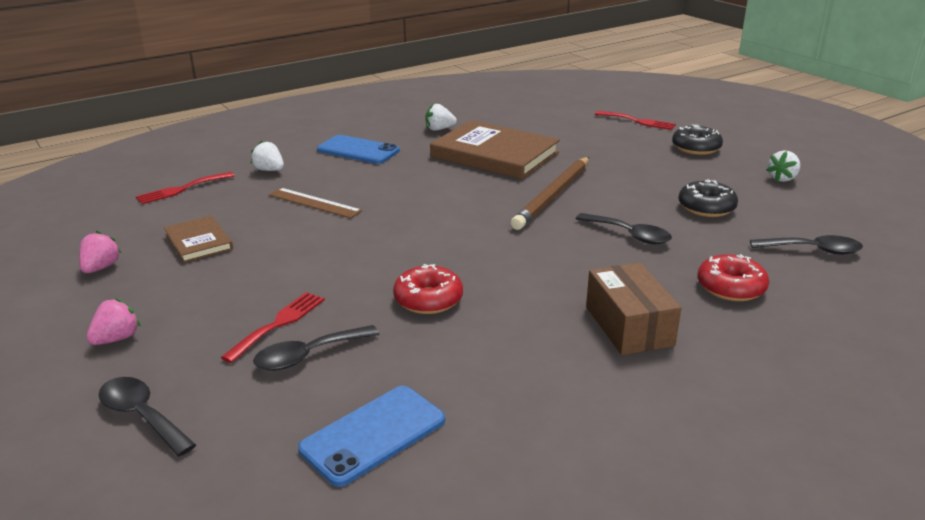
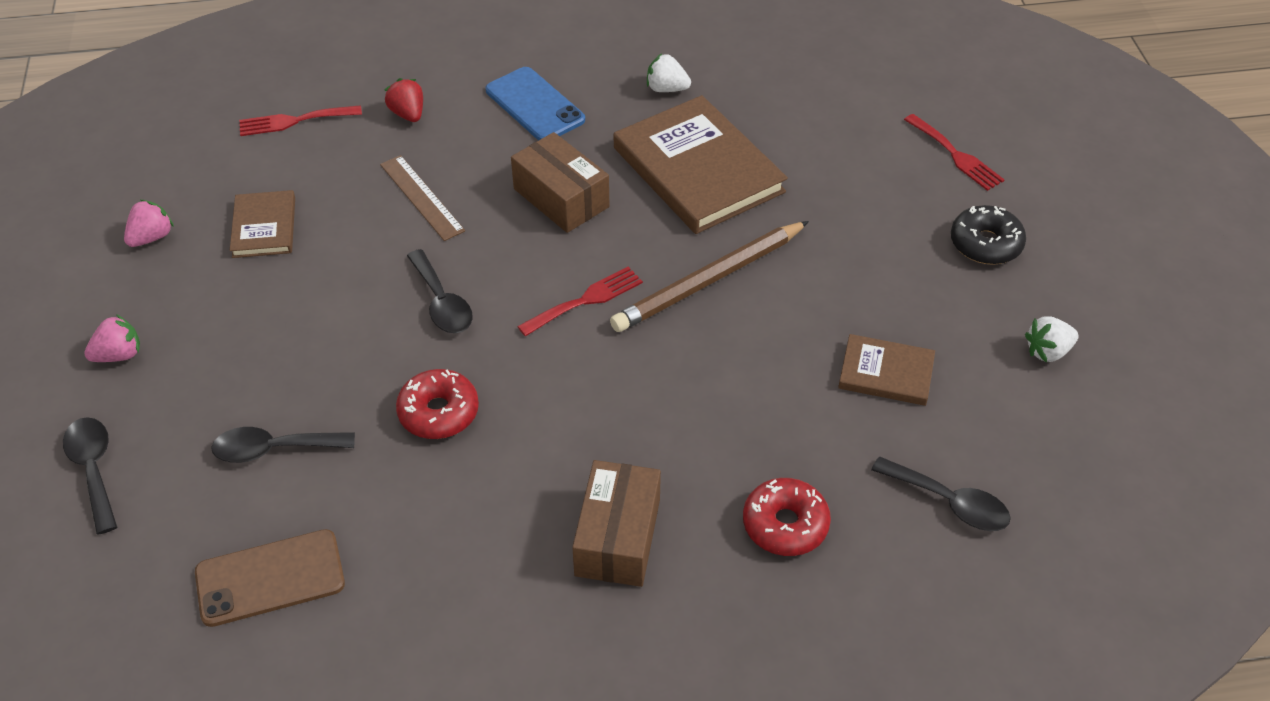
camera: 25 degrees right, 20 degrees up
red fork [221,292,325,363] -> red fork moved to [517,266,643,336]
white strawberry [251,141,284,171] -> red strawberry [385,78,423,122]
blue phone [298,386,445,487] -> brown phone [195,529,345,627]
black spoon [576,213,672,245] -> black spoon moved to [407,249,473,333]
black donut [678,179,738,217] -> brown book [838,334,935,406]
none -> brown box [511,132,609,233]

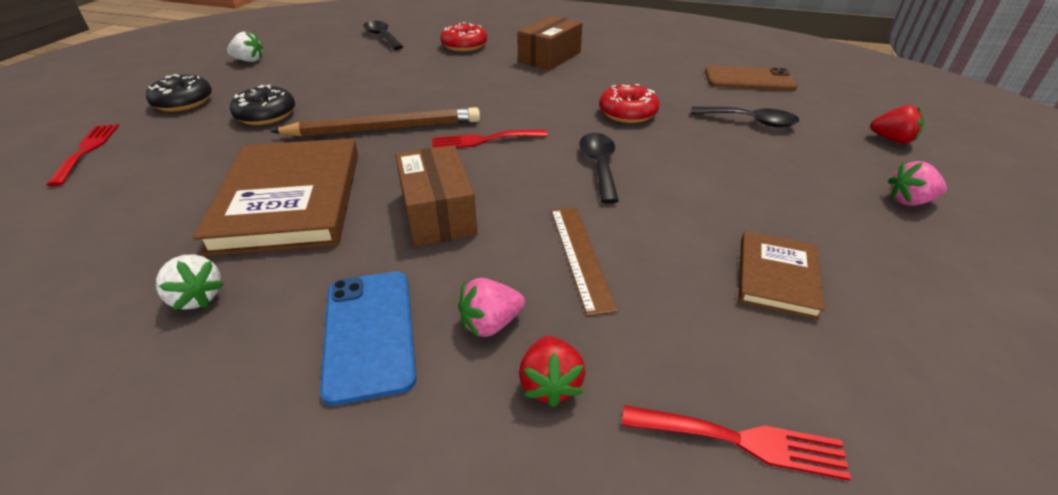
camera: 155 degrees left, 10 degrees down
black spoon [63,417,117,534] -> red strawberry [870,105,924,144]
pink strawberry [124,200,174,247] -> pink strawberry moved to [458,278,525,337]
brown book [838,334,935,406] -> none
none -> black donut [230,85,295,125]

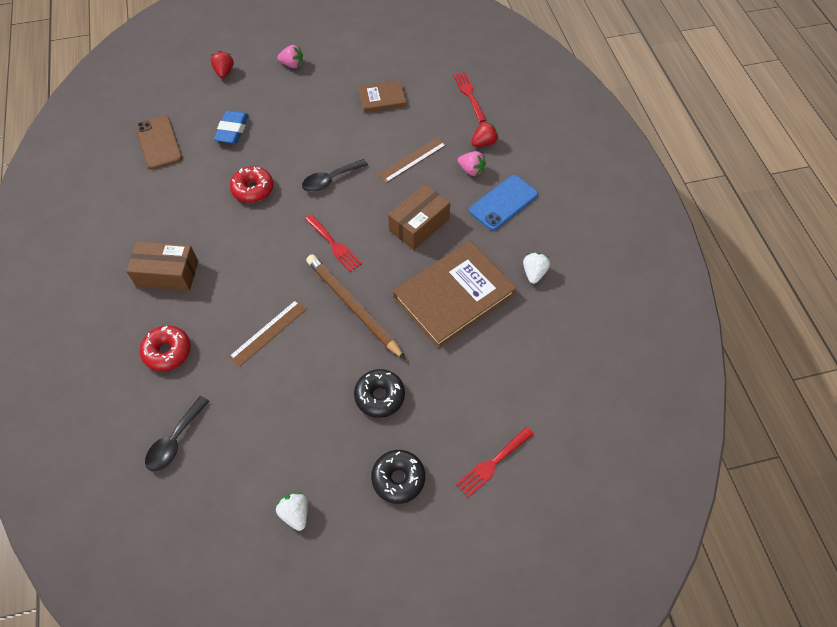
camera: 120 degrees left, 20 degrees up
black spoon [691,107,799,127] -> blue eraser [214,111,249,144]
pink strawberry [888,161,947,206] -> pink strawberry turned 45 degrees counterclockwise [277,45,303,68]
none -> brown ruler [229,300,307,367]

